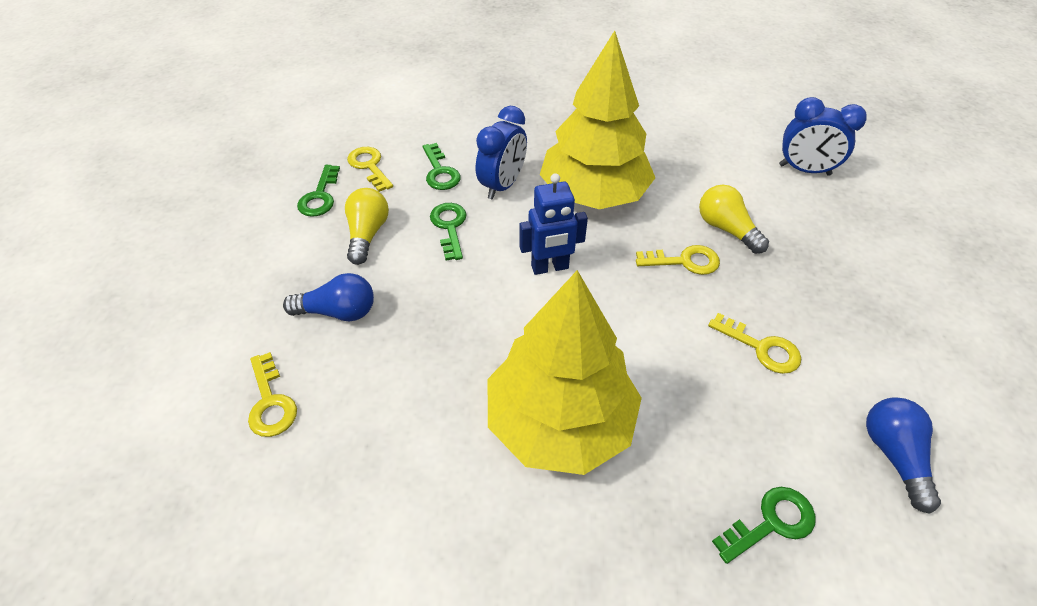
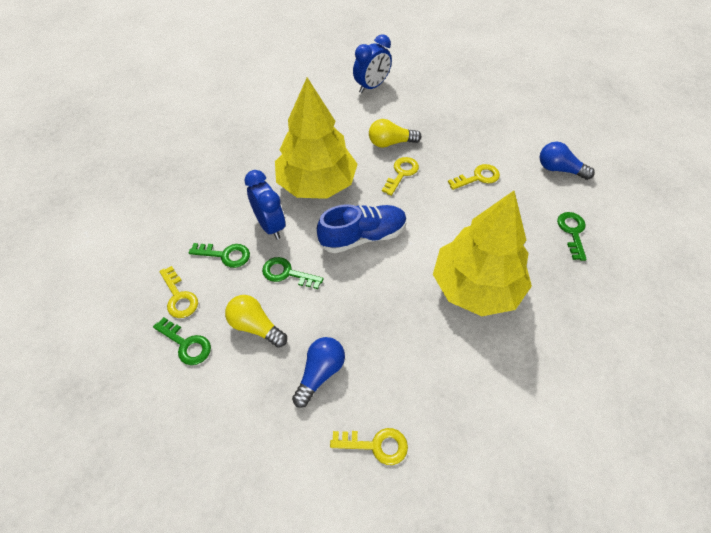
camera: 60 degrees left, 5 degrees up
yellow key [347,147,393,192] -> yellow key turned 120 degrees counterclockwise [159,266,198,318]
blue robot [519,173,588,275] -> blue shoe [317,204,407,253]

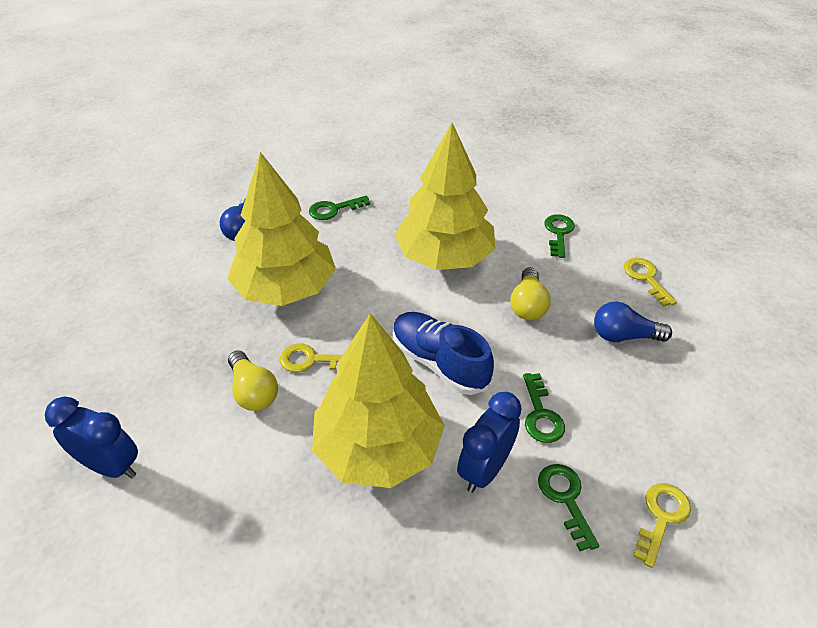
camera: 115 degrees left, 10 degrees down
green key [153,317,211,365] -> green key moved to [544,214,575,258]
yellow light bulb [225,295,287,348] -> yellow light bulb moved to [511,267,550,320]
yellow key [448,164,500,190] -> yellow tree [227,152,336,306]

